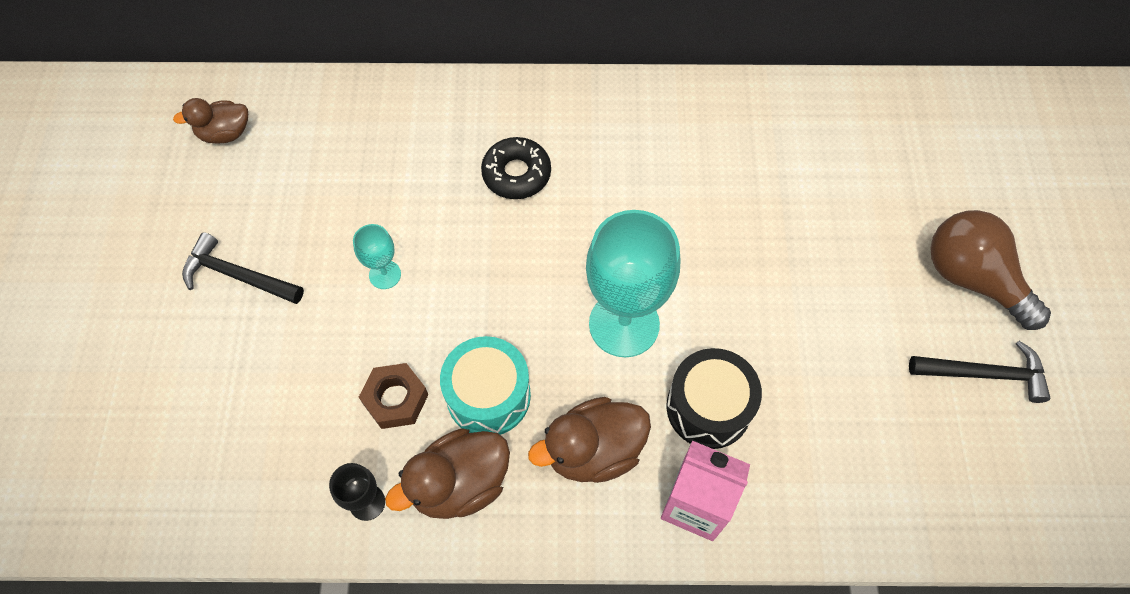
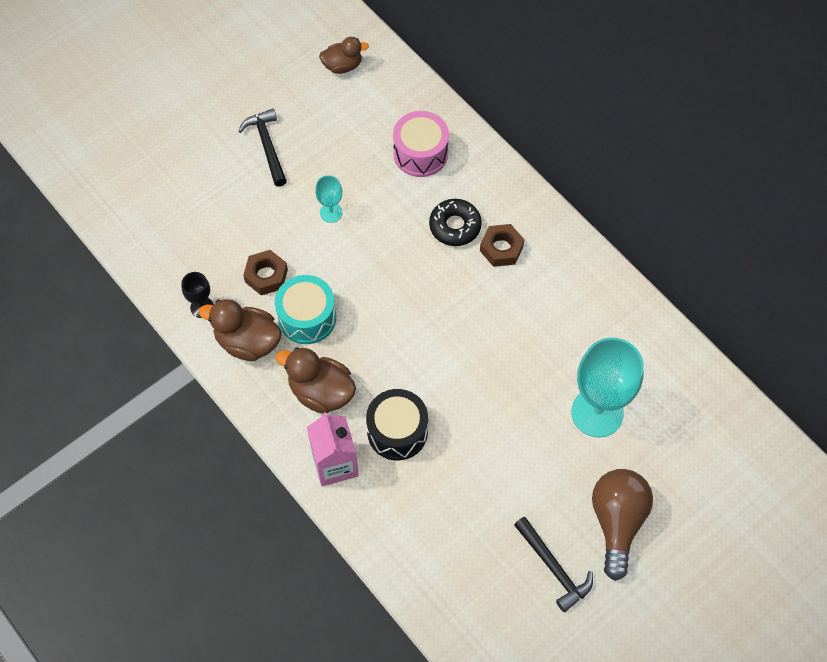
camera: 50 degrees right, 0 degrees up
brown duck [173,98,248,144] -> brown duck turned 135 degrees clockwise [319,37,369,74]
turquoise goblet [586,210,680,357] -> turquoise goblet moved to [571,338,644,438]
none -> pink drum [393,111,449,177]
none -> brown nut [480,224,525,267]

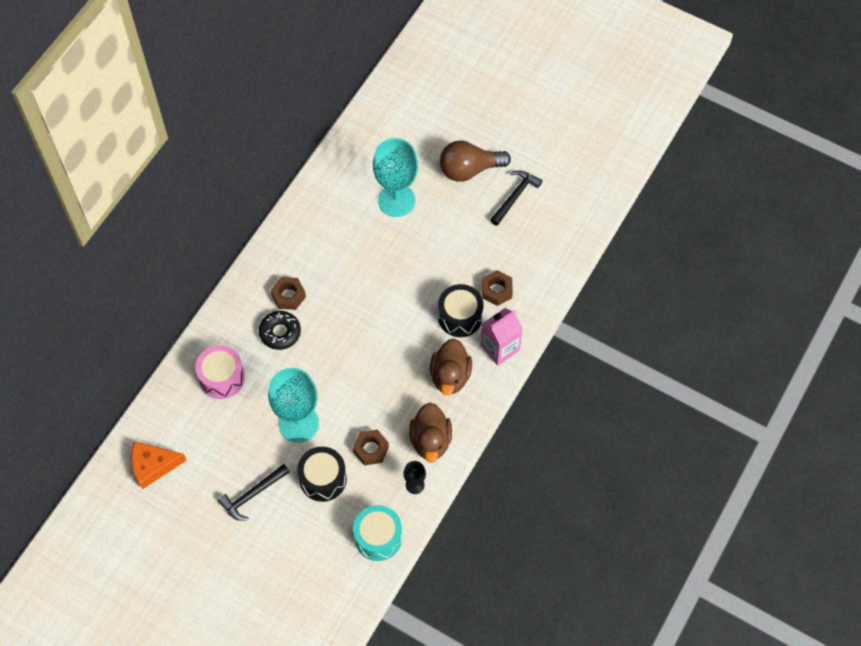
camera: 110 degrees left, 0 degrees up
turquoise drum [275,275,336,344] -> turquoise drum moved to [353,505,402,561]
turquoise goblet [315,175,342,223] -> turquoise goblet [268,368,319,443], size x2.15
brown duck [319,37,369,74] -> orange cheese [131,442,187,489]
none -> black drum [297,447,347,502]
none -> brown nut [482,270,513,306]

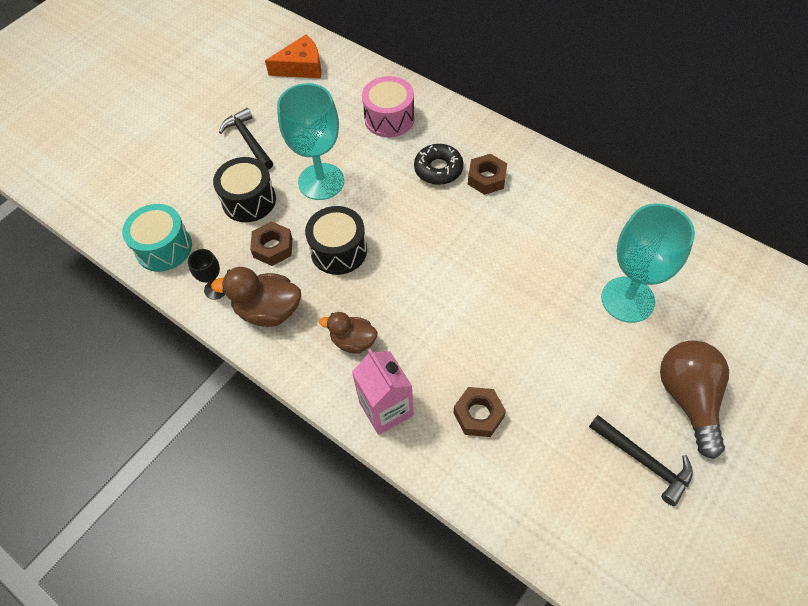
camera: 100 degrees right, 5 degrees down
orange cheese [131,442,187,489] -> orange cheese turned 75 degrees clockwise [265,35,321,78]
brown duck [430,338,472,396] -> brown duck [319,312,377,354], size x0.66
black drum [438,284,483,337] -> black drum moved to [305,206,367,275]

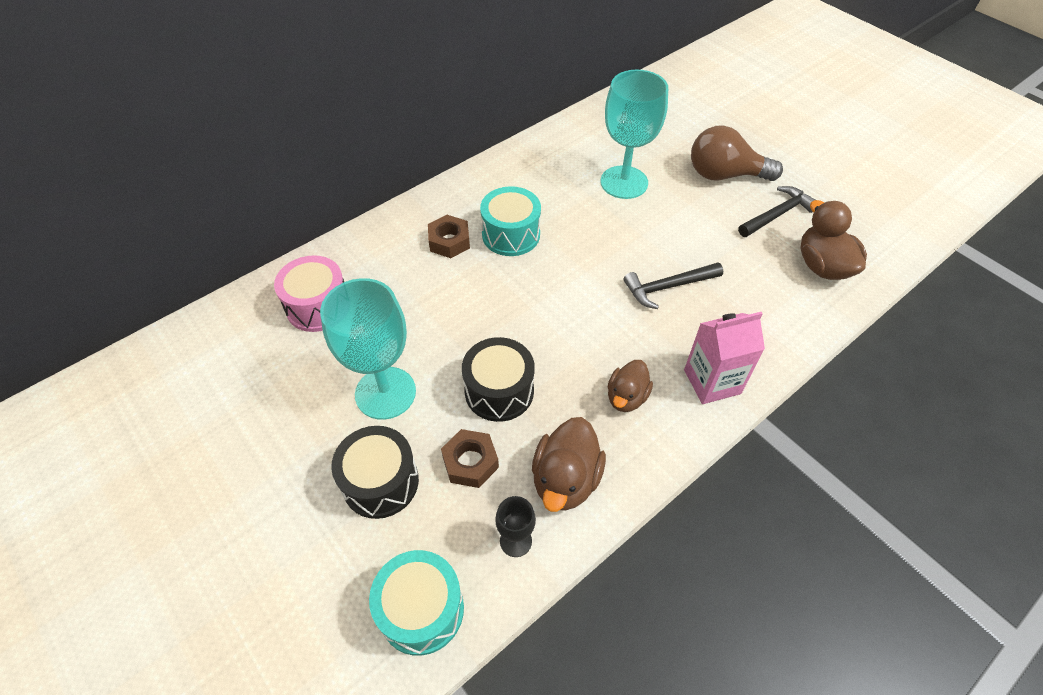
camera: 80 degrees left, 5 degrees down
black hammer [219,108,273,170] -> black hammer moved to [624,263,723,309]
orange cheese [265,35,321,78] -> none
black donut [414,144,464,185] -> none
brown nut [454,387,506,437] -> none
none -> turquoise drum [480,186,541,256]
none -> brown duck [800,200,867,280]

